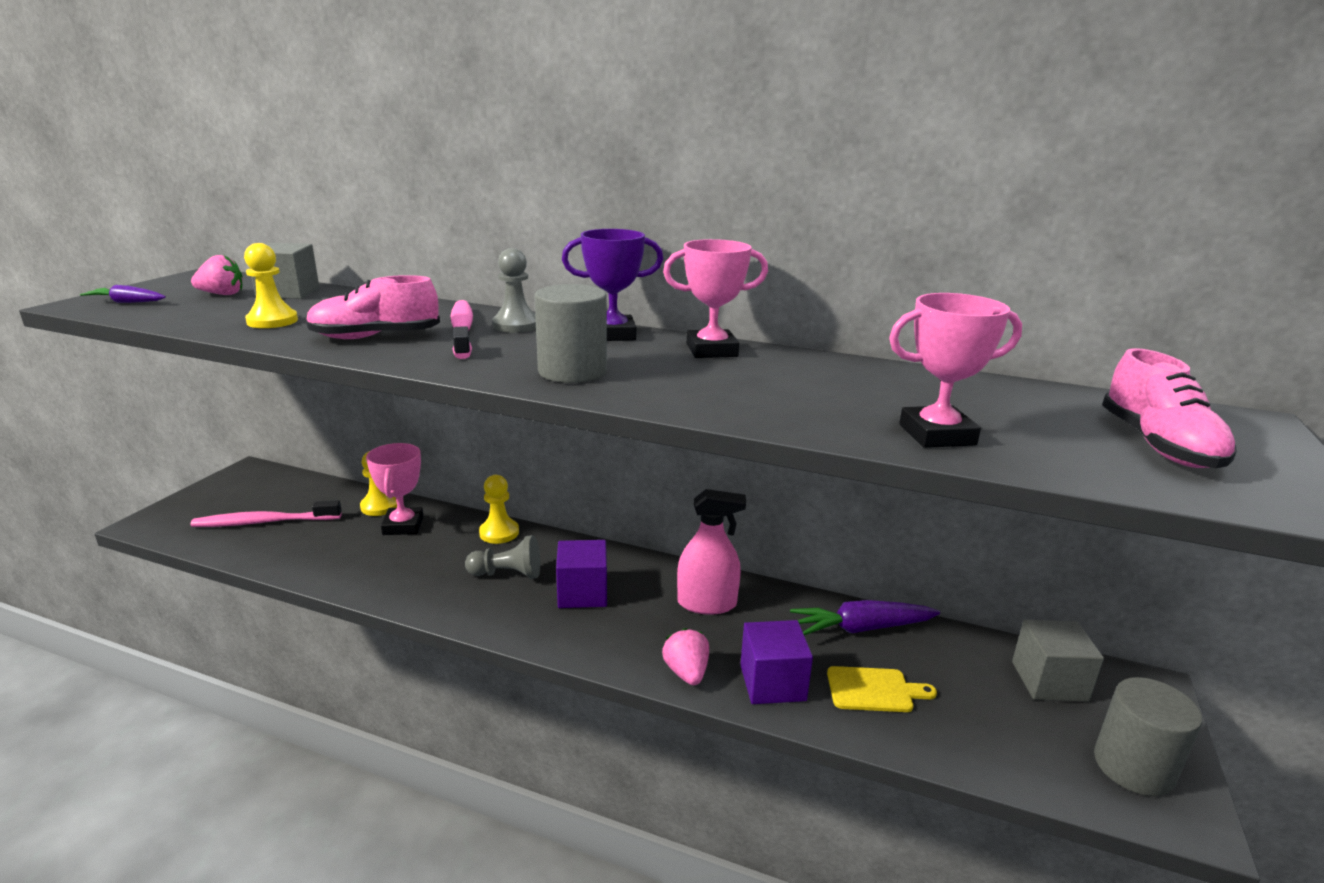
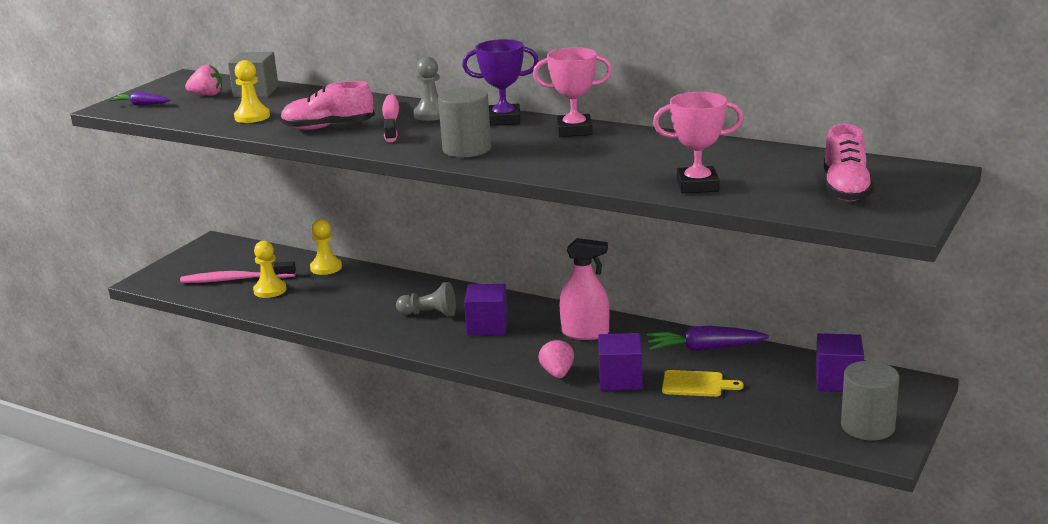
camera: 10 degrees right, 0 degrees up
pink trophy [366,443,424,535] -> none
yellow pawn [479,475,519,544] -> yellow pawn moved to [253,241,287,298]
grey cube [1012,620,1104,702] -> purple cube [815,333,864,392]

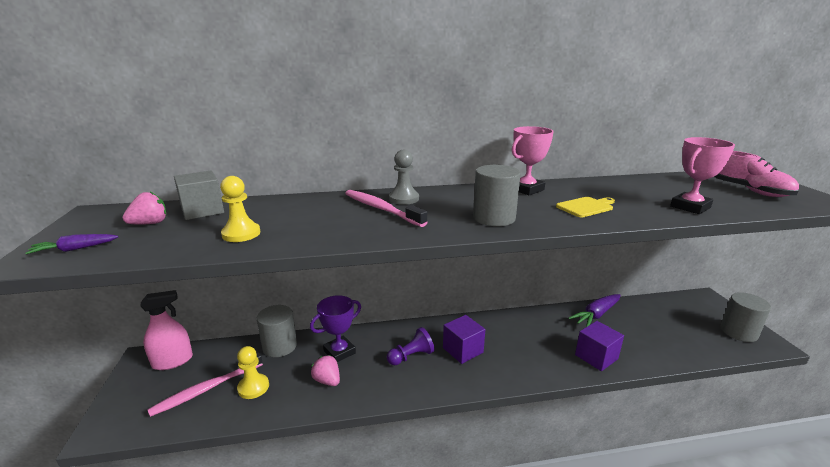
camera: 40 degrees left, 0 degrees up
pink shoe [280,81,375,130] -> none
yellow pawn [310,219,342,275] -> grey cylinder [257,305,297,357]
grey pawn [396,282,456,317] -> purple pawn [387,327,434,365]
purple trophy [462,39,539,126] -> purple trophy moved to [310,295,361,362]
pink strawberry [538,339,574,378] -> pink strawberry moved to [311,355,340,386]
pink spray bottle [559,238,609,340] -> pink spray bottle moved to [141,290,193,370]
yellow cutting board [662,370,744,397] -> yellow cutting board moved to [556,197,615,217]
purple cube [815,333,864,392] -> none

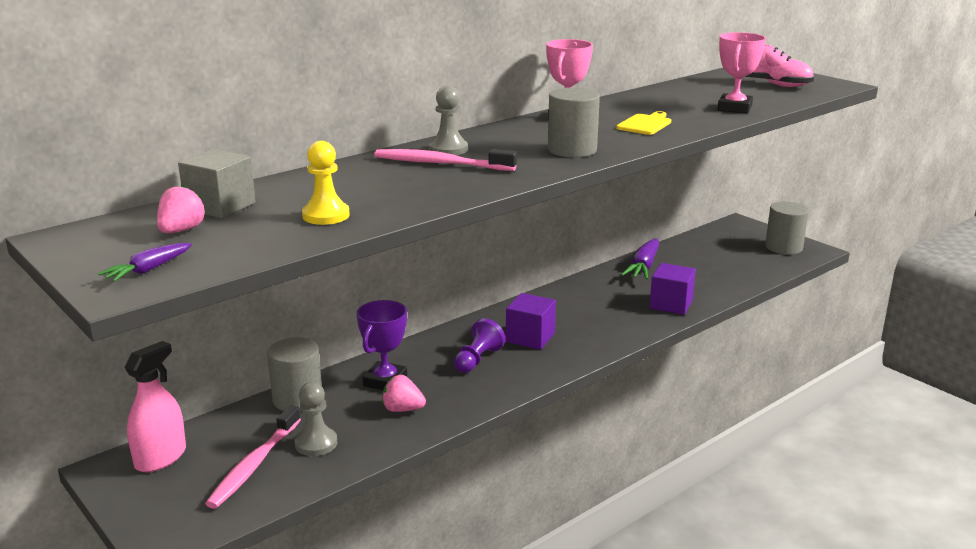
camera: 30 degrees left, 0 degrees up
yellow pawn [237,346,269,399] -> grey pawn [295,382,337,456]

